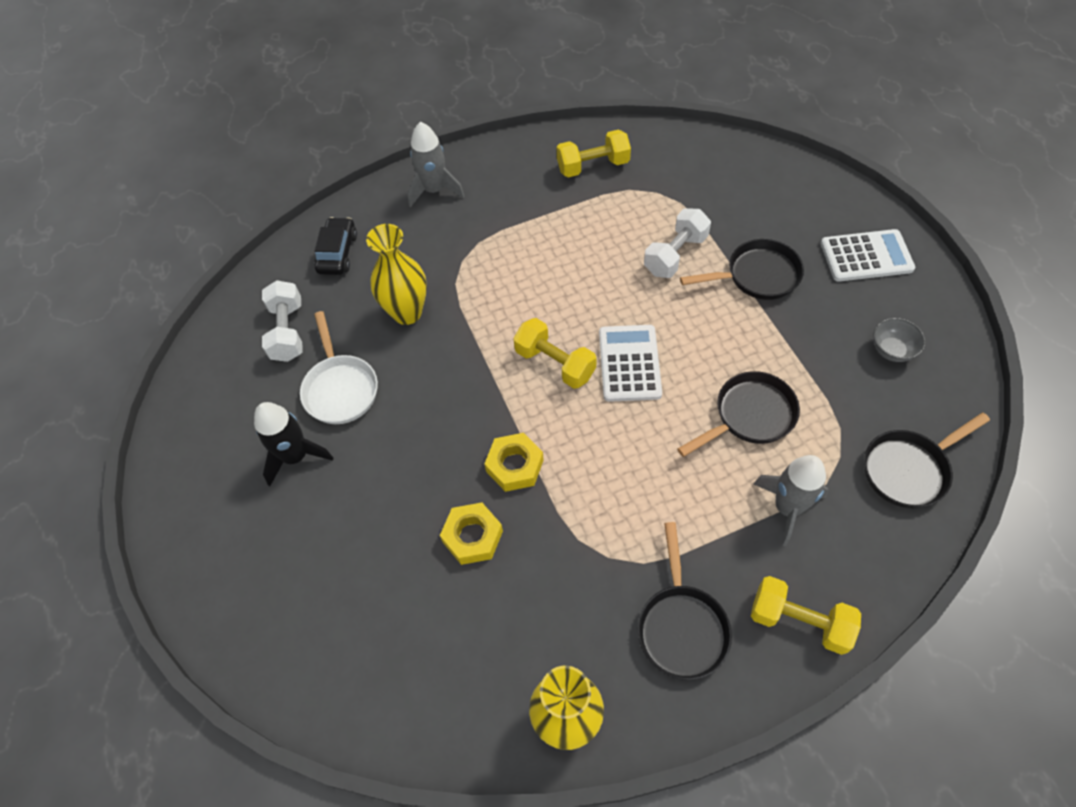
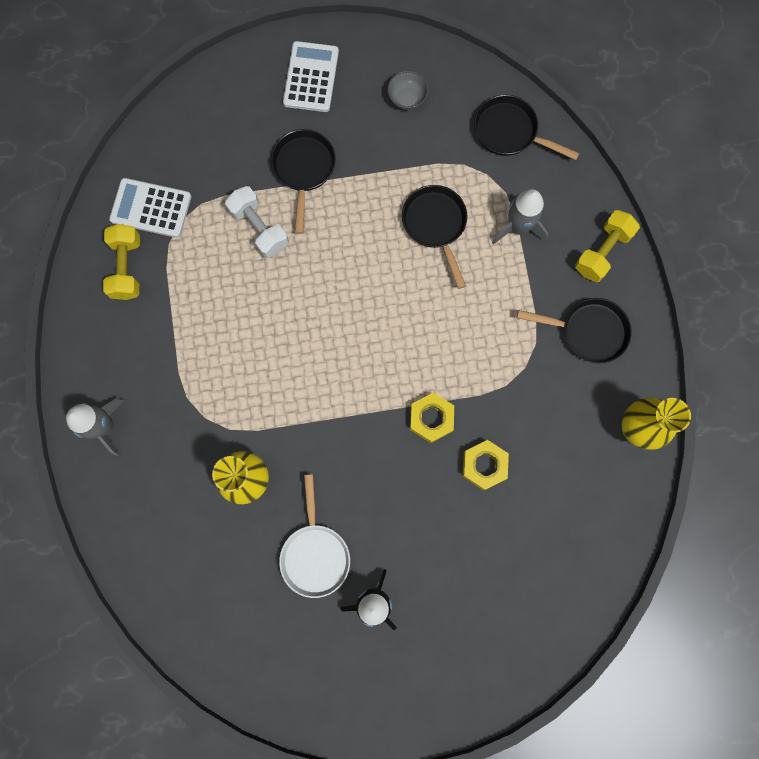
camera: 80 degrees left, 20 degrees up
white dumbbell [262,280,303,362] -> none
white pan [300,311,378,424] -> white pan turned 90 degrees clockwise [279,474,350,598]
black car [314,217,357,275] -> none
yellow dumbbell [513,318,597,389] -> none
white calculator [599,325,662,402] -> white calculator moved to [109,178,192,238]
black pan [864,412,990,508] -> black pan turned 135 degrees clockwise [474,95,579,160]

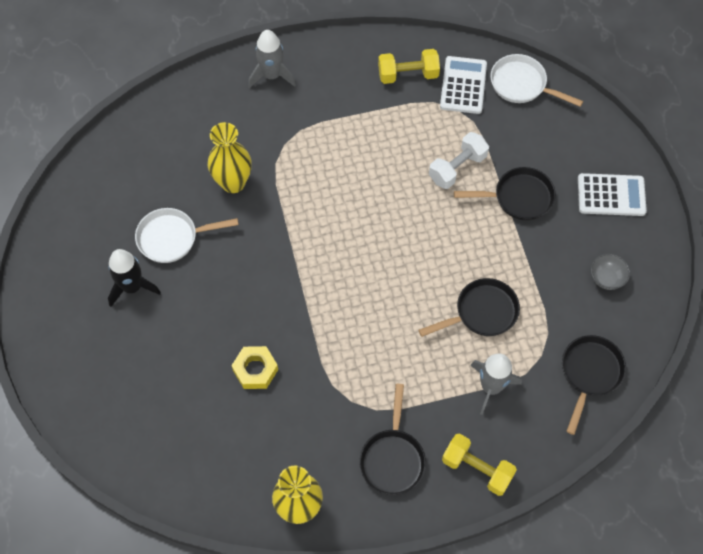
camera: 85 degrees right, 15 degrees down
yellow nut [410,392,454,443] -> none
none -> white pan [490,54,583,107]

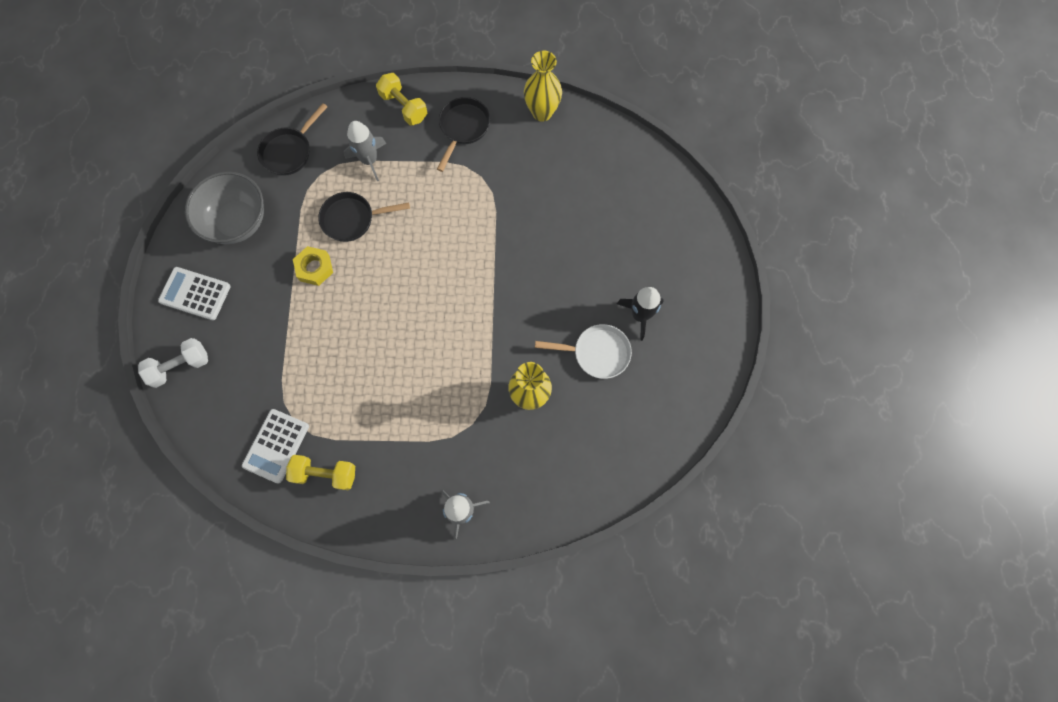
camera: 165 degrees left, 10 degrees up
yellow nut [231,346,278,389] -> yellow nut moved to [293,246,333,286]
white dumbbell [429,132,489,189] -> white dumbbell moved to [138,338,208,388]
black pan [454,167,556,221] -> none
white pan [490,54,583,107] -> none
grey bowl [591,254,630,290] -> grey bowl [185,171,264,244], size x2.22

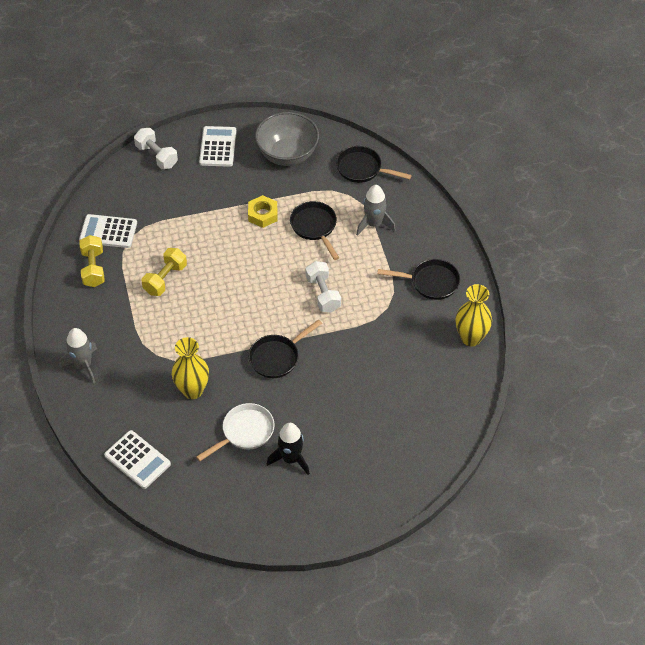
camera: 75 degrees right, 20 degrees down
yellow dumbbell [376,73,428,125] -> yellow dumbbell moved to [142,248,187,296]
white pan [535,324,632,379] -> white pan turned 120 degrees counterclockwise [196,403,275,461]
none -> white calculator [104,430,171,489]
none -> black pan [248,319,322,378]
none -> white dumbbell [306,261,341,312]

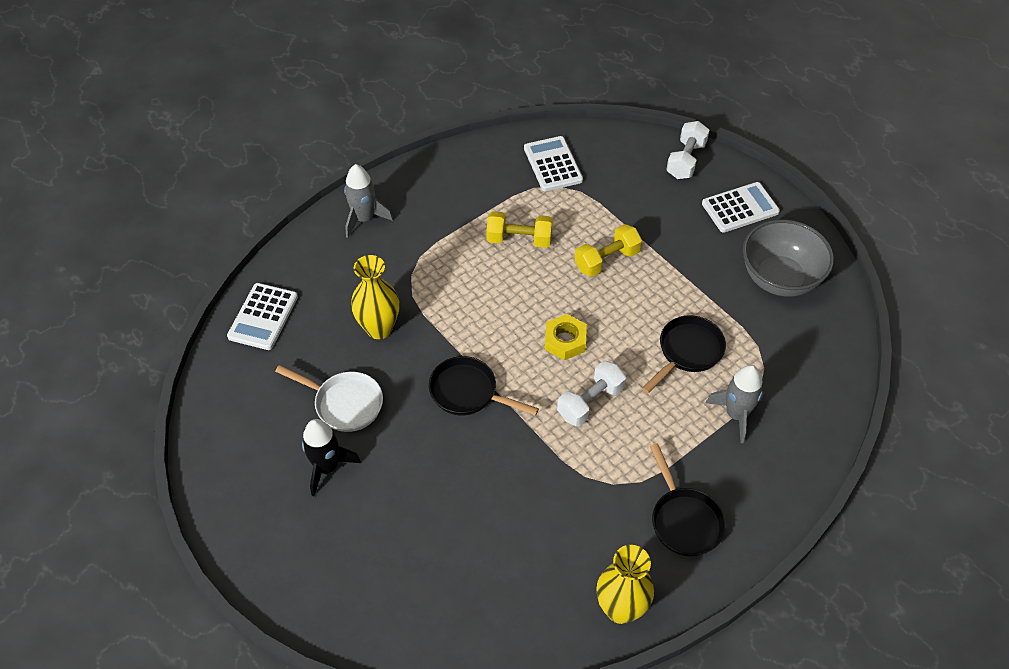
camera: 65 degrees right, 0 degrees up
yellow dumbbell [79,235,105,287] -> yellow dumbbell moved to [575,224,642,277]
yellow nut [248,195,277,228] -> yellow nut moved to [545,314,587,360]
black pan [336,146,412,183] -> none

